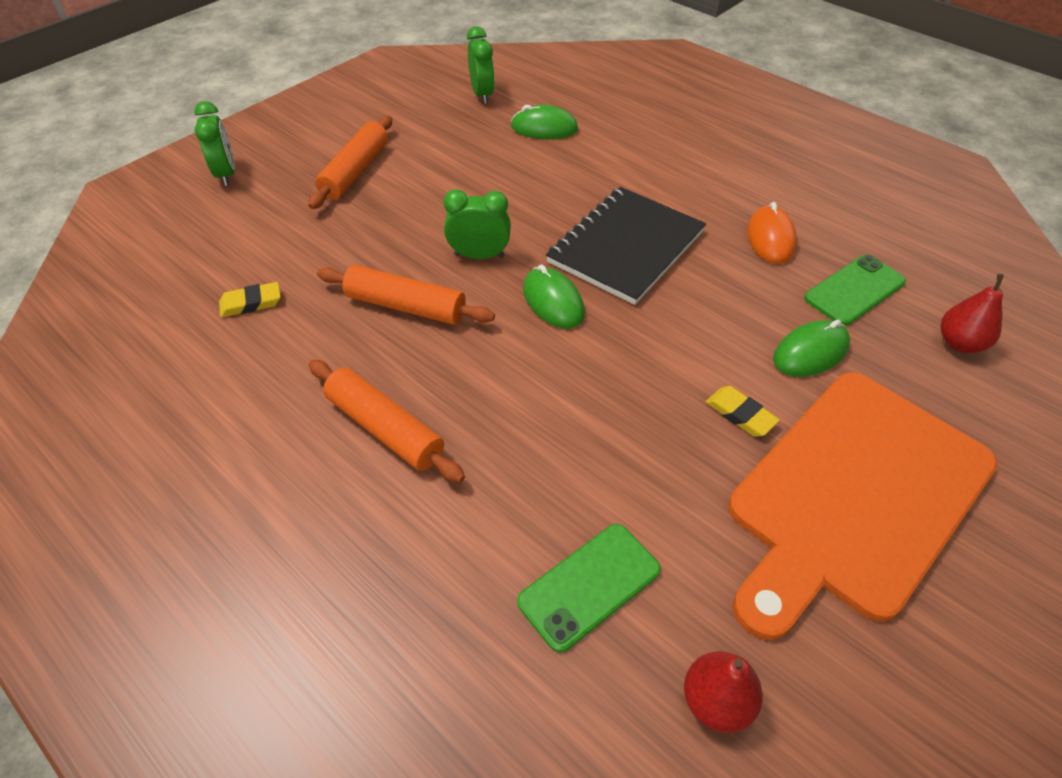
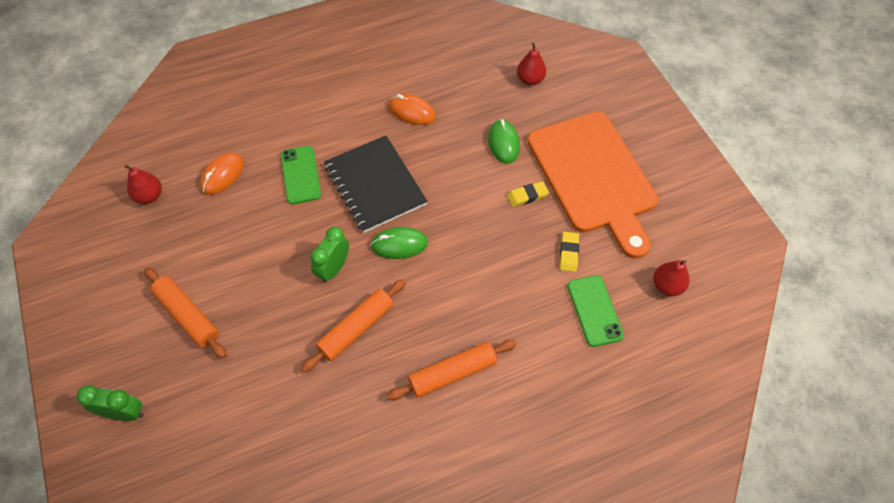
camera: 65 degrees left, 10 degrees up
yellow eraser [219,282,281,317] -> yellow eraser moved to [560,232,579,272]
green clock [467,26,495,104] -> red pear [124,165,162,204]
green mouse [511,105,578,139] -> orange mouse [200,152,244,195]
green phone [804,255,906,326] -> green phone moved to [281,146,321,204]

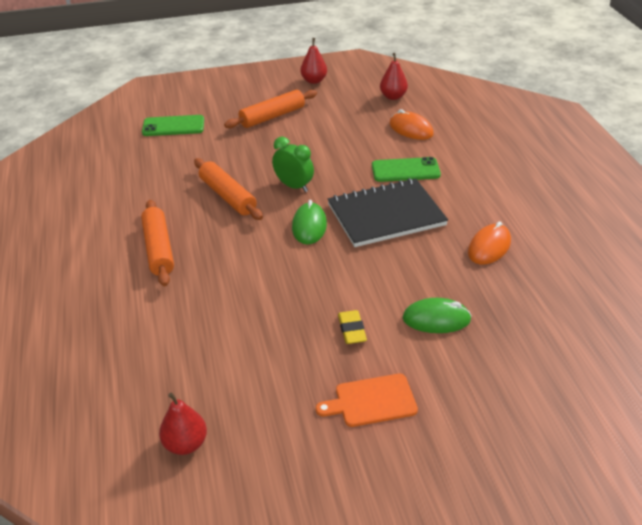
camera: 100 degrees right, 20 degrees down
green clock [77,385,144,421] -> none
red pear [517,43,546,86] -> red pear moved to [301,38,327,84]
orange cutting board [528,112,658,259] -> orange cutting board [316,374,418,427], size x0.42
yellow eraser [560,232,579,272] -> none
green phone [567,275,624,347] -> green phone moved to [142,115,204,136]

